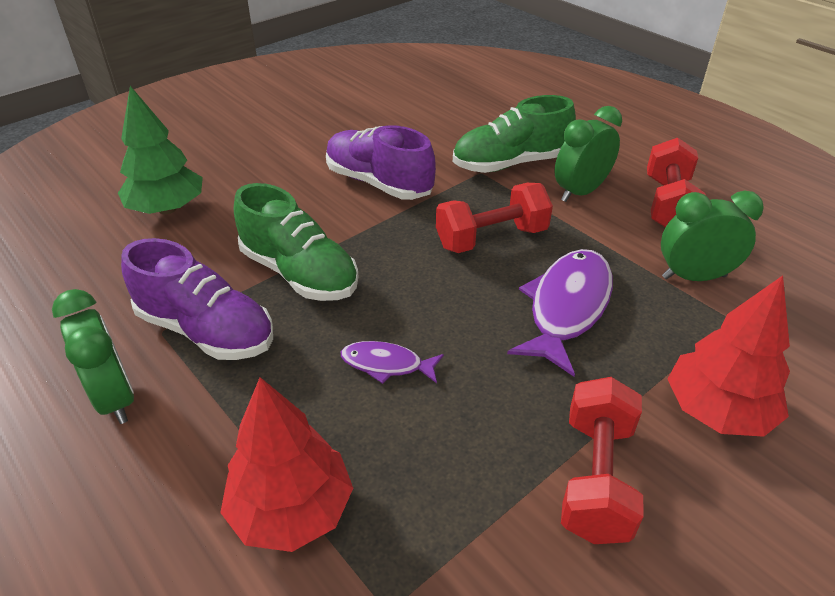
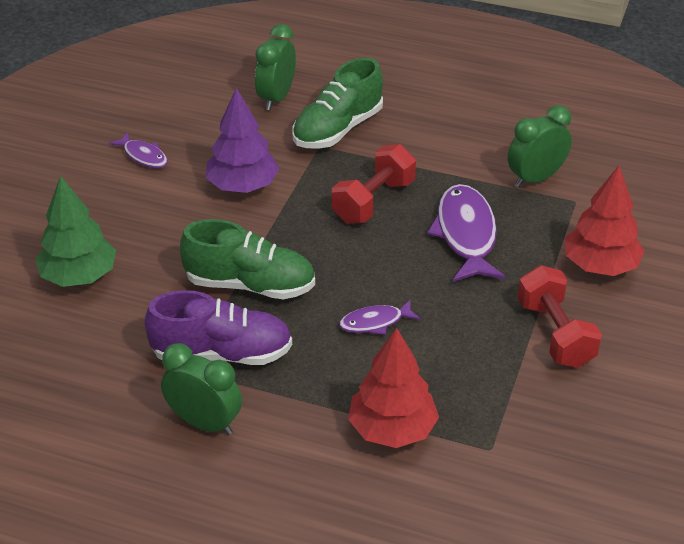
camera: 30 degrees left, 0 degrees up
purple shoe [326,125,436,200] -> purple tree [205,88,279,193]
green clock [554,106,622,202] -> green clock moved to [255,24,296,110]
red dumbbell [647,138,706,227] -> none
none -> purple fish [109,132,168,168]

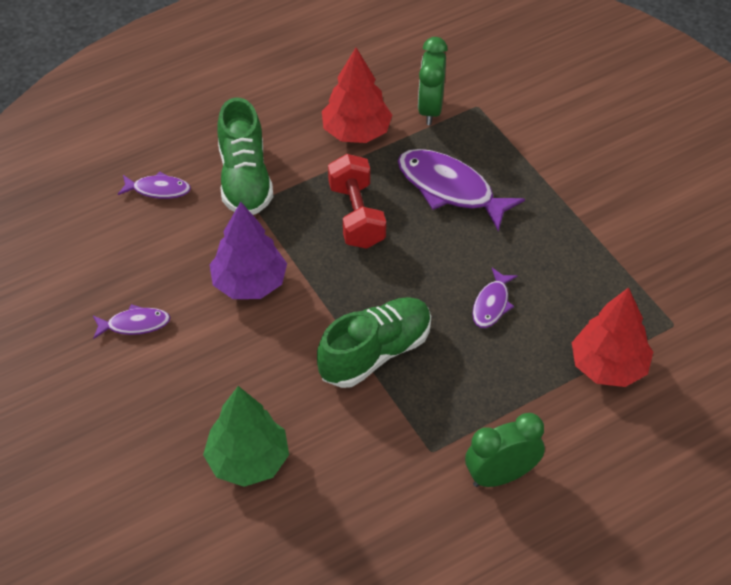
camera: 50 degrees left, 10 degrees up
purple shoe [144,290,292,365] -> none
green clock [255,24,296,110] -> purple fish [118,171,191,199]
red dumbbell [518,265,602,368] -> none
red tree [565,166,645,276] -> red tree moved to [322,48,392,143]

